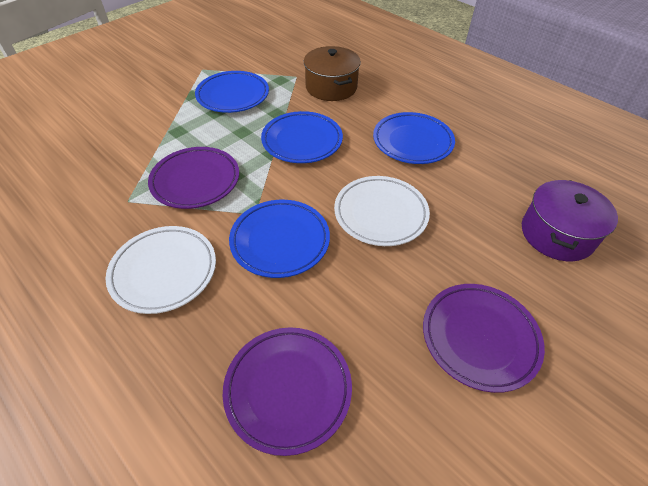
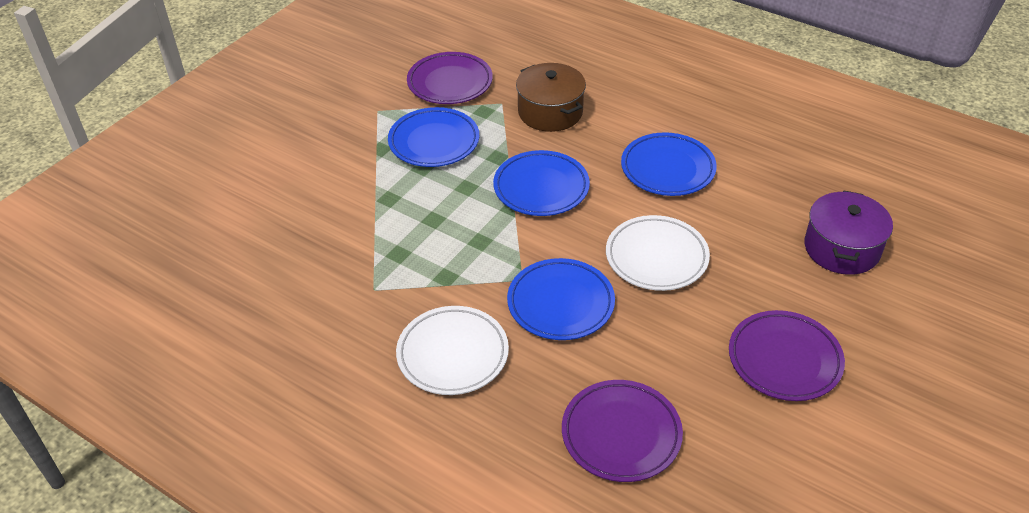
camera: 10 degrees left, 5 degrees down
purple plate [148,147,239,209] -> purple plate moved to [407,52,493,104]

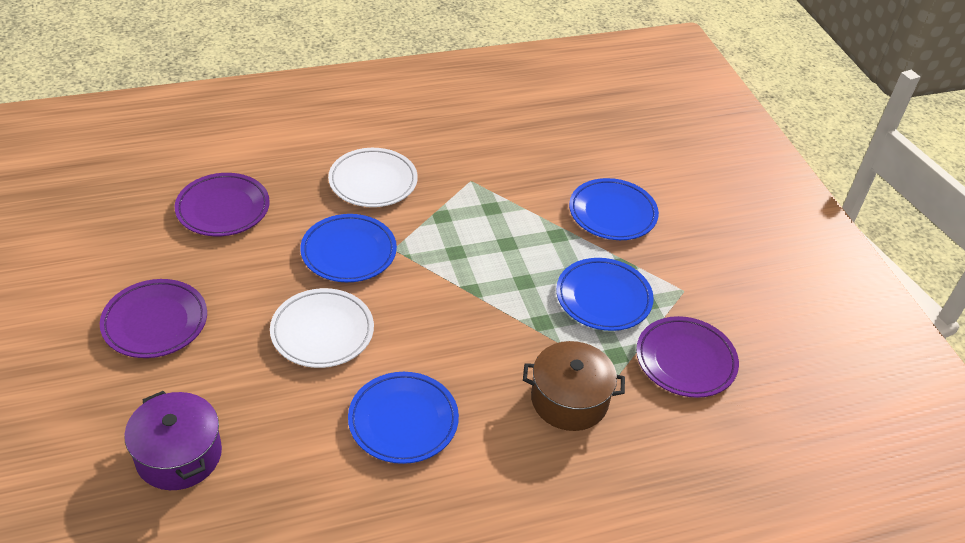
camera: 125 degrees right, 0 degrees up
blue plate [493,150,590,216] -> blue plate moved to [569,178,659,240]

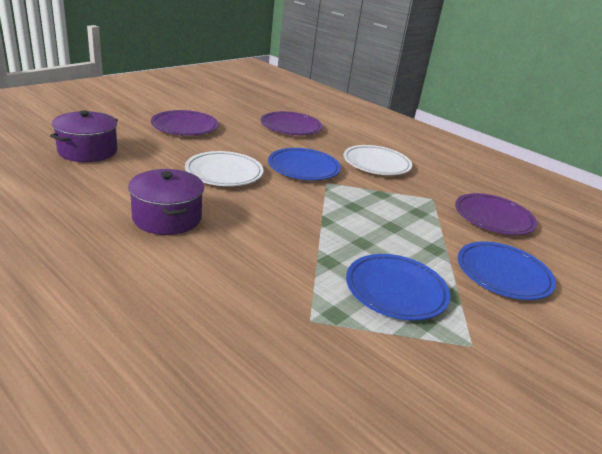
camera: 60 degrees right, 15 degrees down
blue plate [348,372,459,464] -> purple pot [128,169,204,235]
brown pot [523,341,625,431] -> none
purple plate [636,316,739,398] -> purple plate moved to [455,193,537,235]

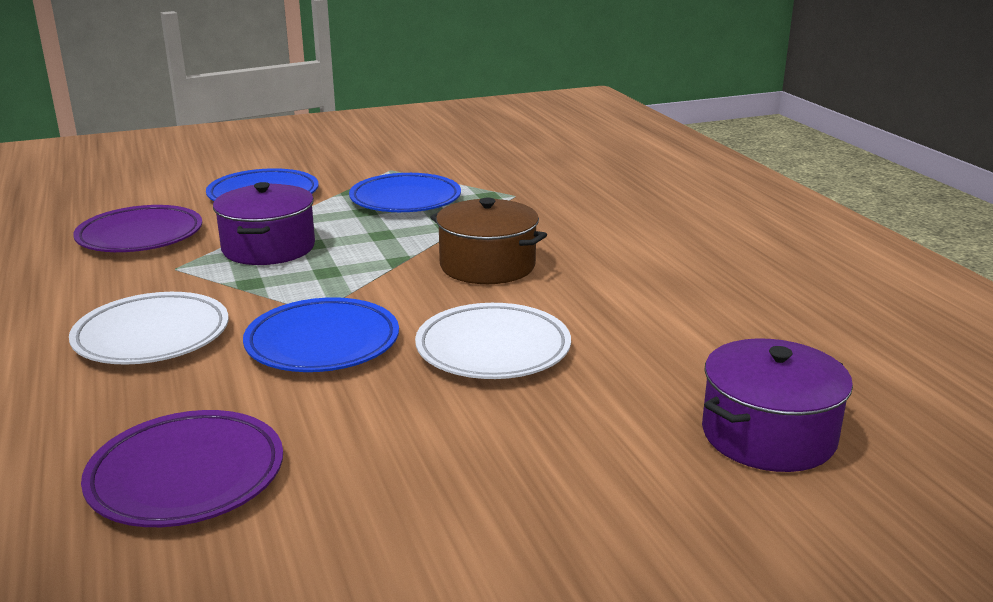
camera: 150 degrees left, 5 degrees down
purple pot [128,169,204,235] -> purple pot moved to [213,182,315,265]
purple plate [151,110,218,136] -> none
none -> brown pot [430,198,547,284]

